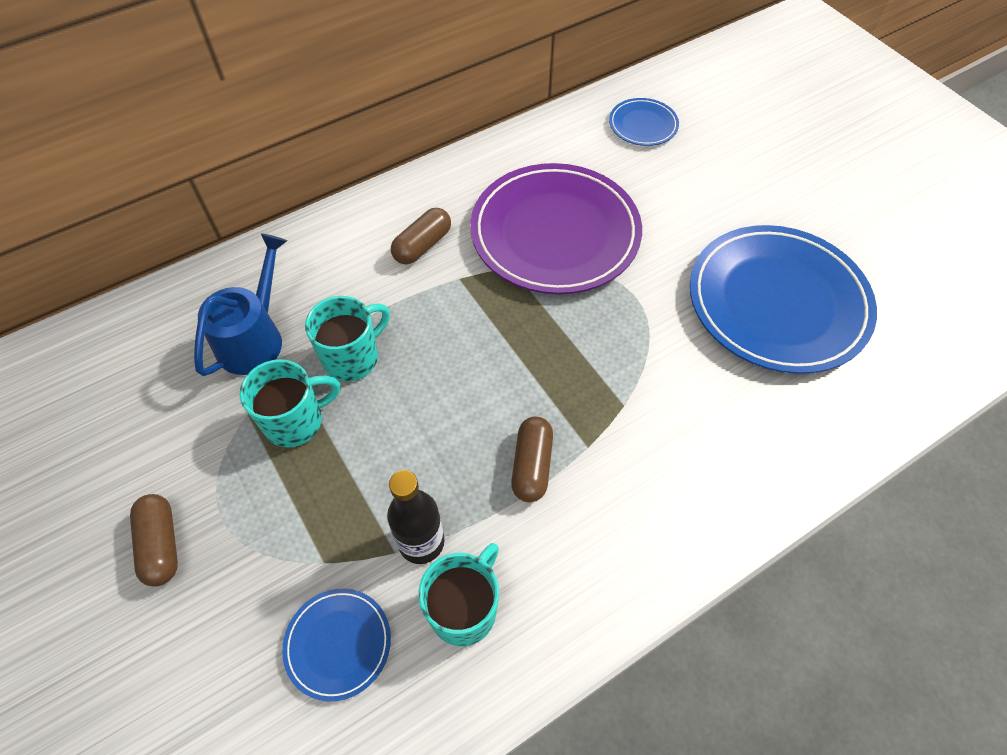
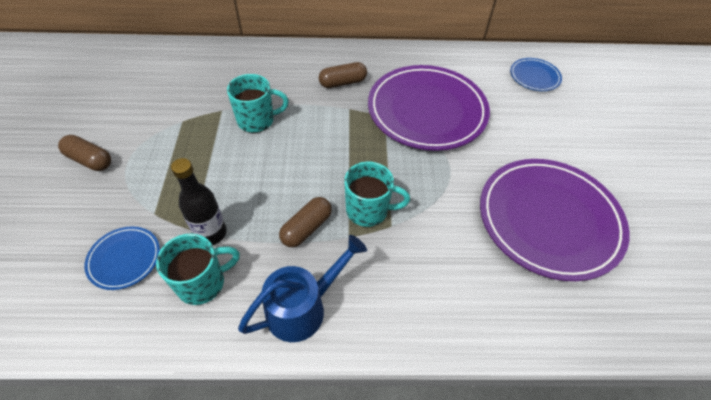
camera: 30 degrees right, 5 degrees down
brown capsule [130,494,178,587] -> brown capsule turned 75 degrees counterclockwise [58,135,111,171]
blue watering can [194,233,287,376] -> blue watering can moved to [238,235,367,342]
turquoise mug [240,359,340,448] -> turquoise mug moved to [344,162,410,227]
blue plate [690,225,877,374] -> purple plate [480,159,630,281]

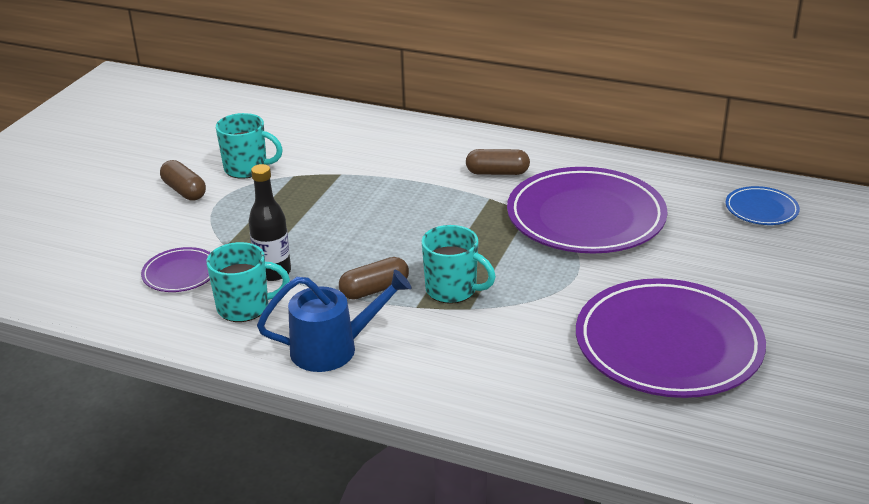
camera: 25 degrees right, 20 degrees down
blue plate [84,226,160,290] -> purple plate [141,247,211,292]
turquoise mug [227,74,289,133] -> turquoise mug moved to [216,113,283,179]

